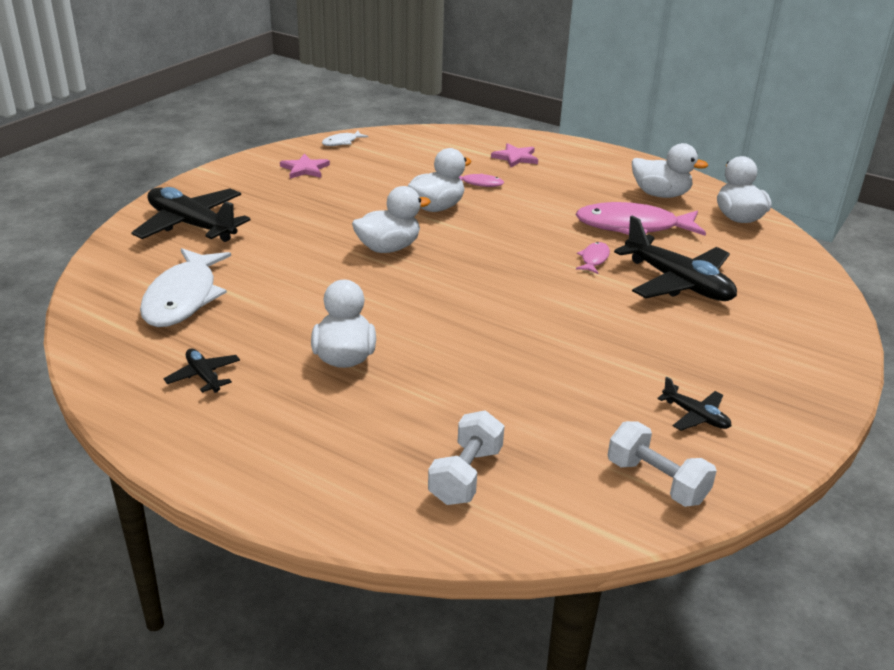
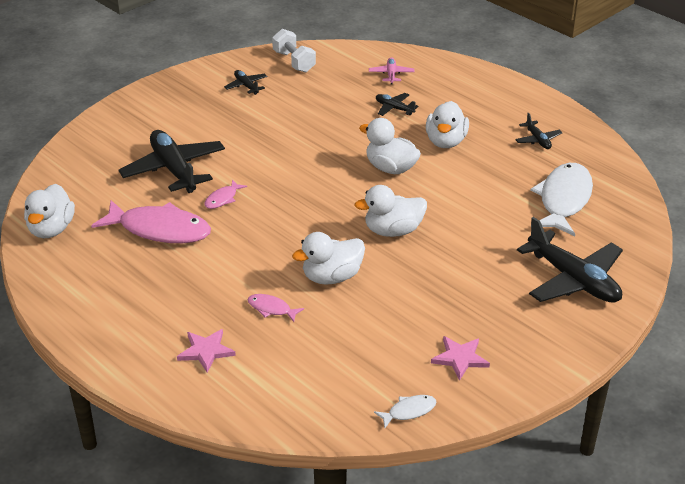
camera: 165 degrees left, 5 degrees up
white dumbbell [428,410,505,505] -> pink plane [369,57,414,85]
white duck [632,143,708,198] -> white duck moved to [359,118,421,174]
none -> black plane [376,93,419,116]

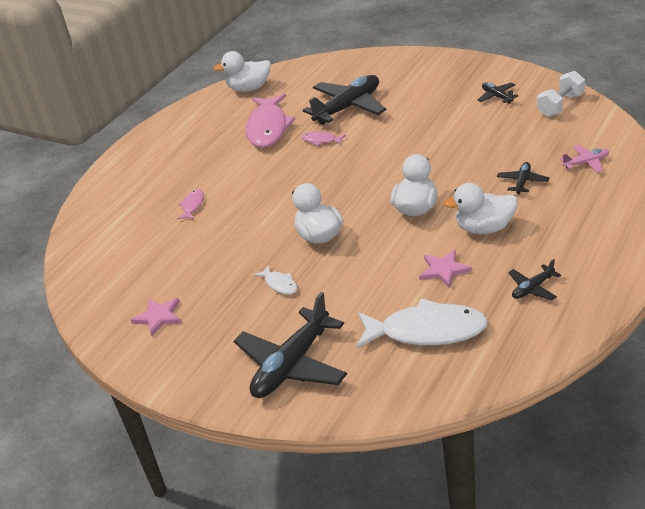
camera: 80 degrees right, 0 degrees up
pink star [177,329,236,373] -> pink star moved to [419,250,472,288]
black plane [224,70,268,95] -> black plane turned 75 degrees counterclockwise [478,82,519,104]
white duck [292,232,365,285] -> none
white fish [374,395,437,428] -> white fish moved to [254,265,297,294]

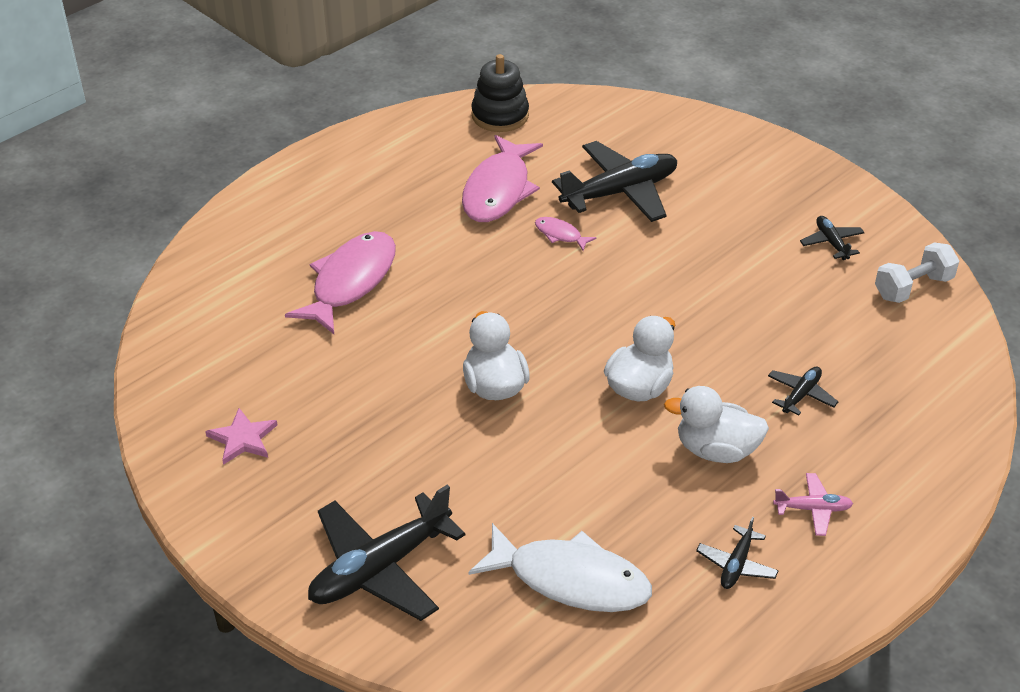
camera: 10 degrees right, 5 degrees up
pink fish [177,189,204,220] -> pink fish [285,231,396,334], size x2.22
white duck [214,51,271,92] -> black stacking toy [471,54,529,132]
white fish [254,265,297,294] -> none
pink star [419,250,472,288] -> none
black plane [508,259,561,301] -> black plane turned 45 degrees counterclockwise [696,517,779,589]
pink plane [560,145,609,173] -> pink plane moved to [773,473,853,536]

